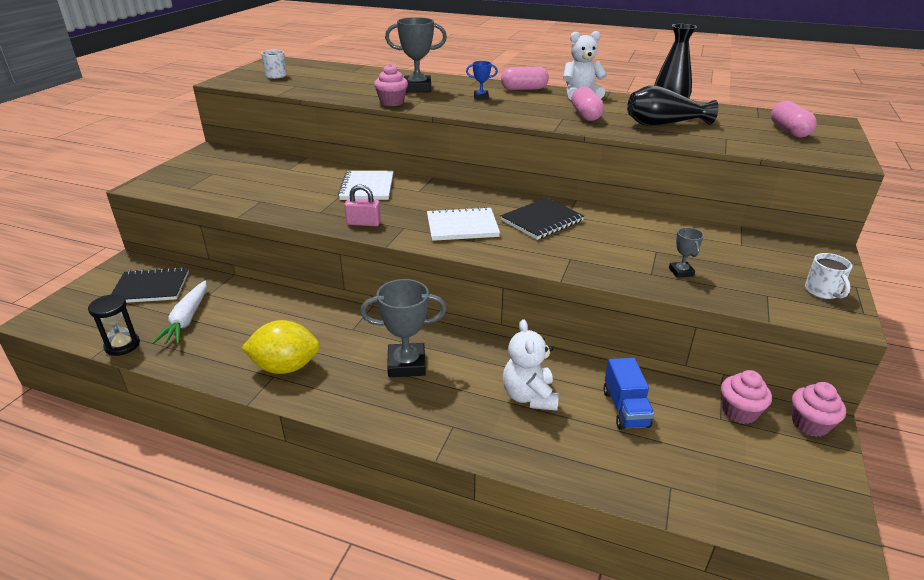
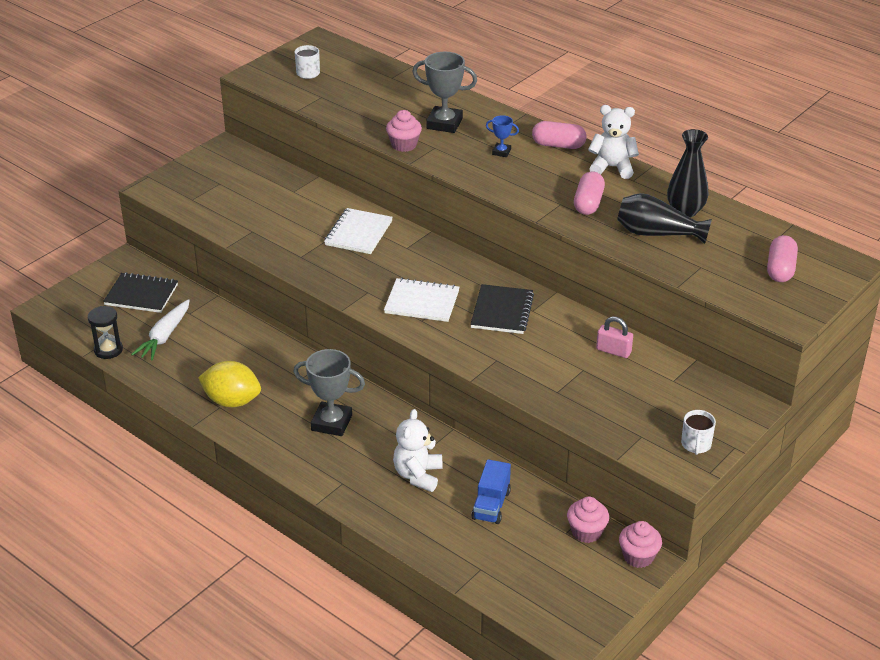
camera: 20 degrees right, 5 degrees up
pink padlock [344,184,381,226] -> pink padlock moved to [596,316,633,358]
black notebook [500,198,584,240] -> black notebook turned 60 degrees counterclockwise [470,284,534,334]
grey trophy [669,227,704,278] -> none

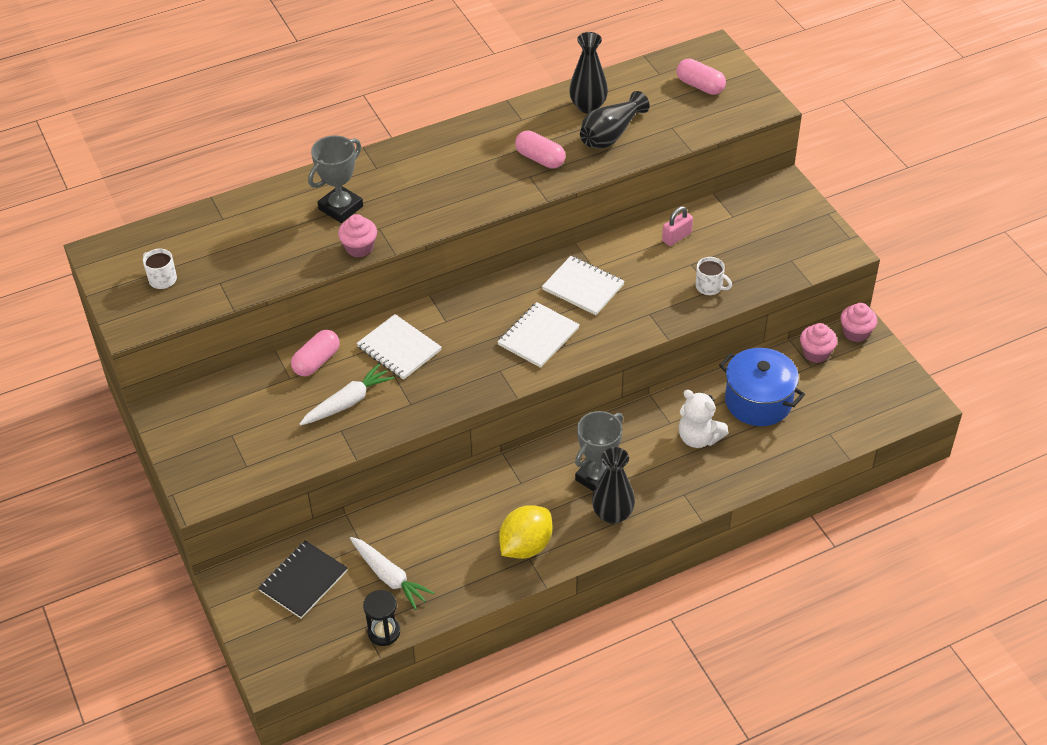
camera: 65 degrees left, 10 degrees up
black notebook [470,284,534,334] -> white notebook [542,256,625,315]
blue truck [472,459,511,524] -> blue pot [719,348,805,426]
blue trophy [486,115,519,157] -> none
pink capsule [532,121,586,149] -> pink capsule moved to [291,330,340,376]
white teddy bear [588,105,639,179] -> none
white mug [681,410,716,455] -> white mug moved to [696,257,732,295]
none -> white carrot [300,364,394,425]
none -> black vase [592,447,635,524]

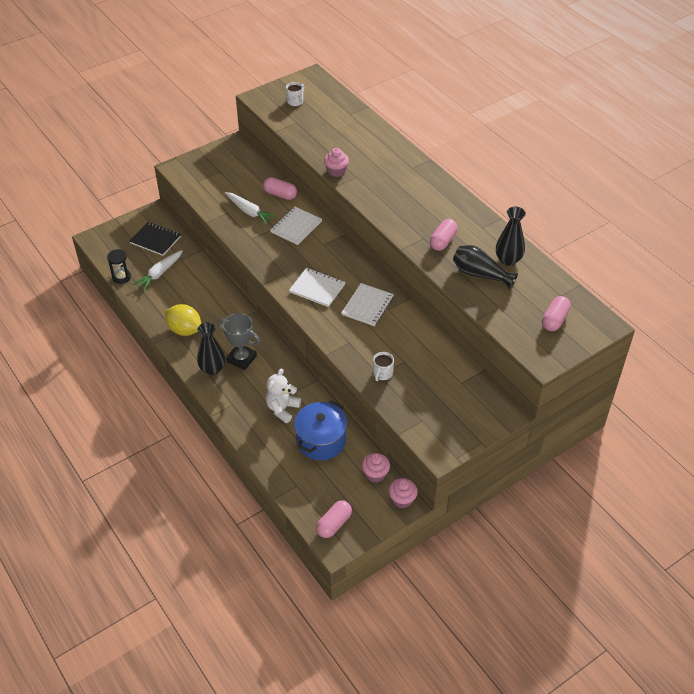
camera: 80 degrees right, 0 degrees up
grey trophy [308,135,363,223] -> none
pink padlock [662,206,693,246] -> none
none -> pink capsule [316,500,352,538]

